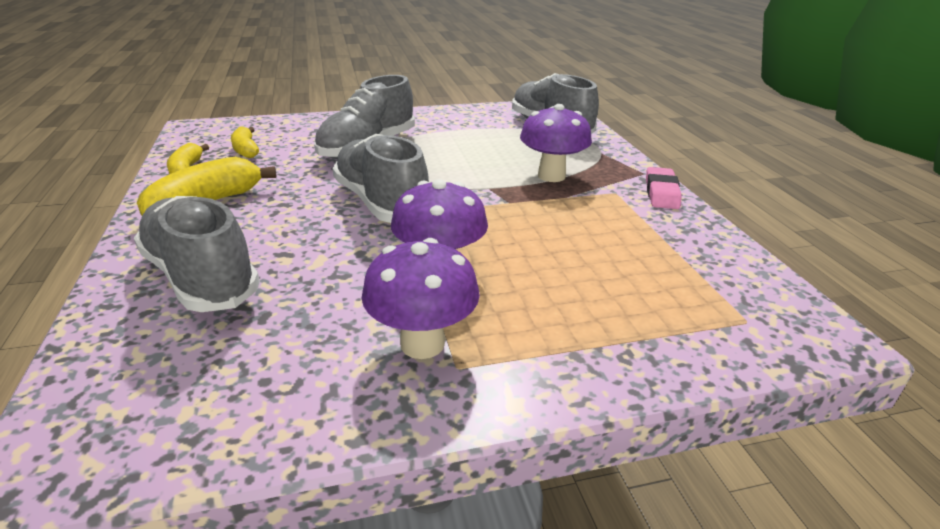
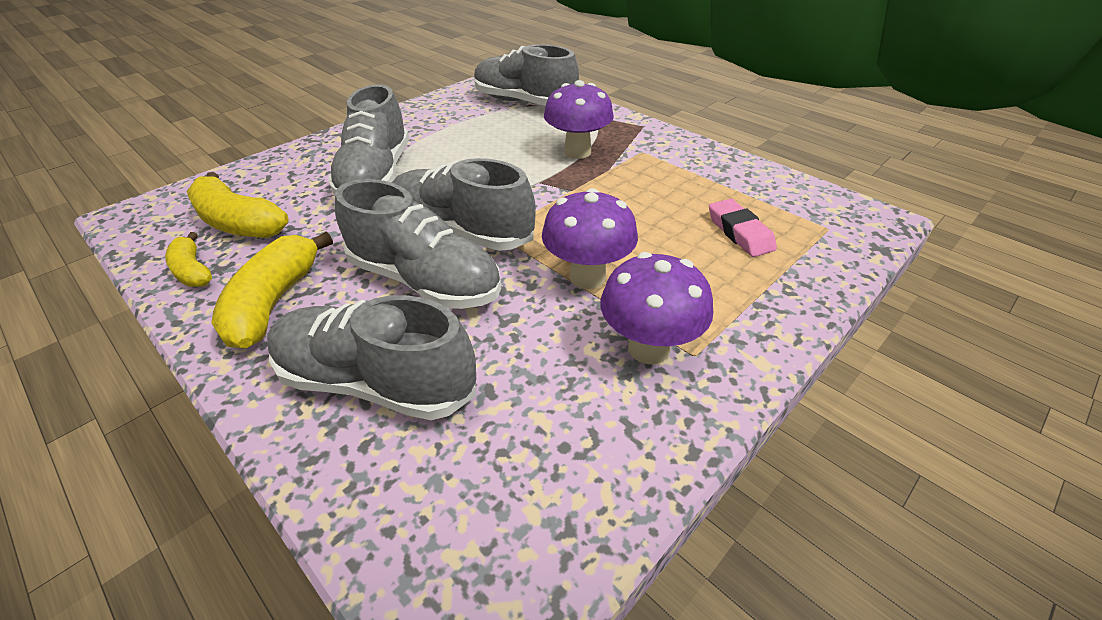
camera: 30 degrees left, 10 degrees up
yellow banana [231,126,259,159] -> yellow banana [187,172,289,238], size x1.71
pink eraser [646,167,682,209] -> pink eraser moved to [709,199,777,257]
none -> grey shoe [335,179,501,309]

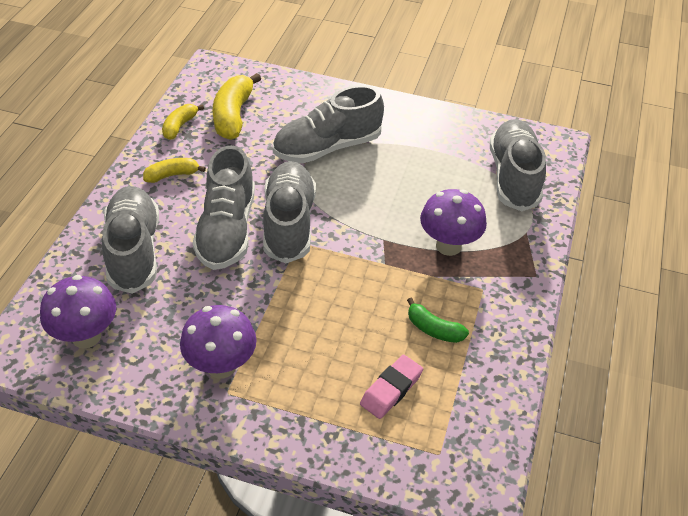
camera: 60 degrees right, 5 degrees up
yellow banana [211,232,333,349] -> yellow banana [143,158,206,183], size x0.58
purple mushroom [542,188,638,289] -> purple mushroom moved to [40,275,116,349]
none -> green banana [407,298,469,343]

